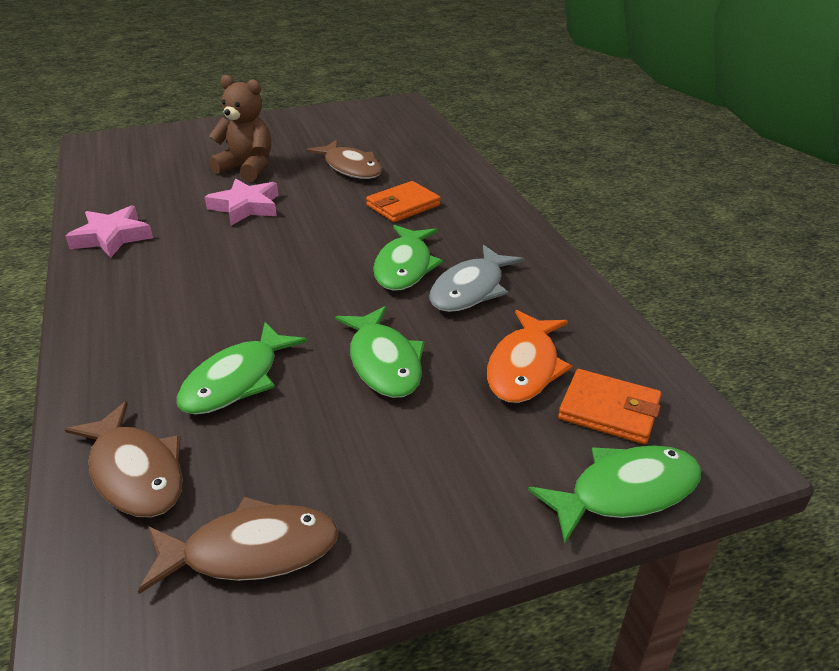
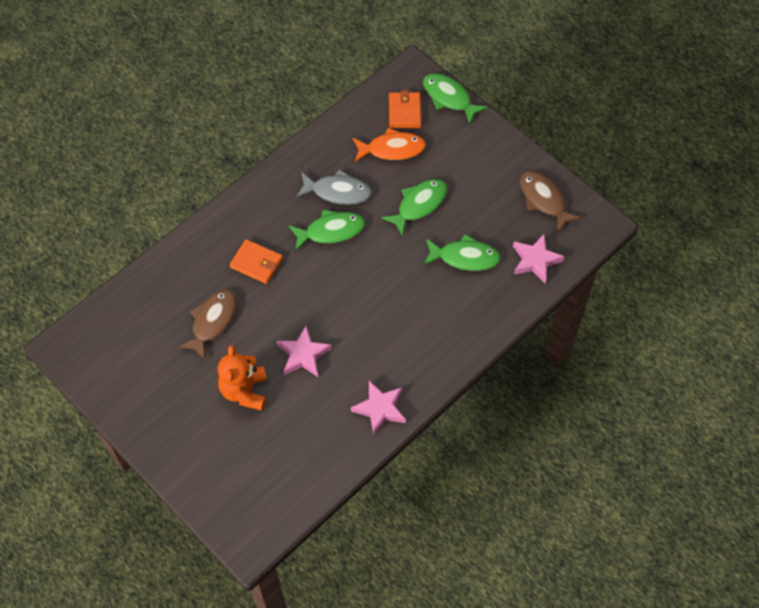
camera: 115 degrees left, 25 degrees up
brown fish [64,401,183,518] -> pink star [513,234,565,284]
brown teddy bear [209,75,271,181] -> orange teddy bear [218,345,267,411]

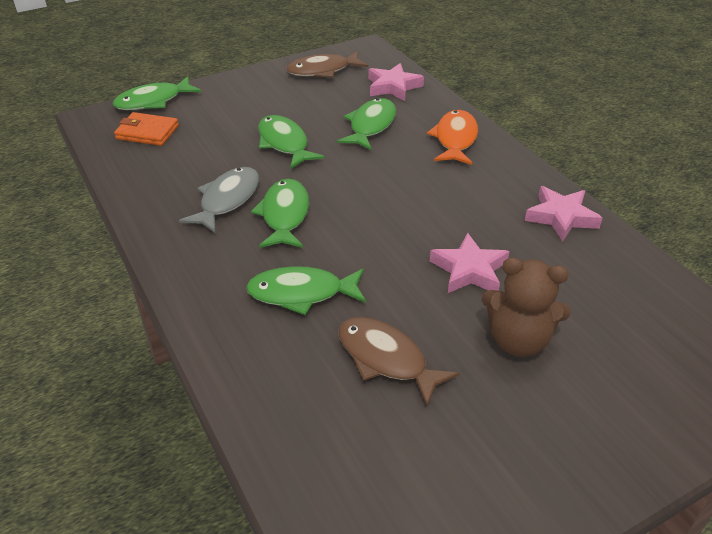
camera: 75 degrees left, 20 degrees down
orange teddy bear [218,345,267,411] -> brown teddy bear [482,258,571,357]
orange wallet [230,239,283,284] -> green fish [246,266,366,315]
orange fish [352,128,426,162] -> orange fish moved to [427,110,478,165]

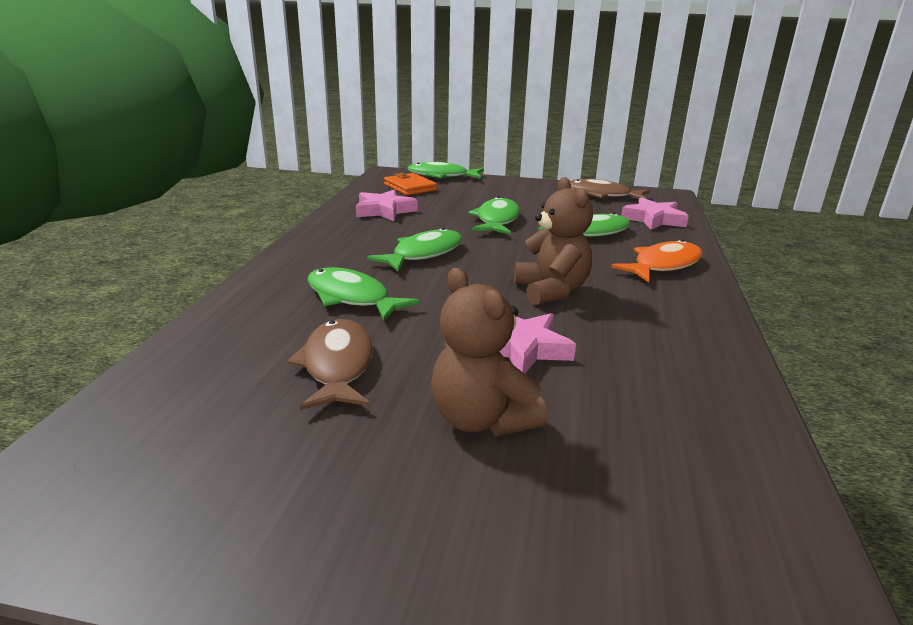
camera: 40 degrees right, 15 degrees down
grey fish [179,167,259,234] -> none
pink star [525,186,602,242] -> pink star moved to [356,190,417,221]
none -> brown teddy bear [514,177,593,306]

